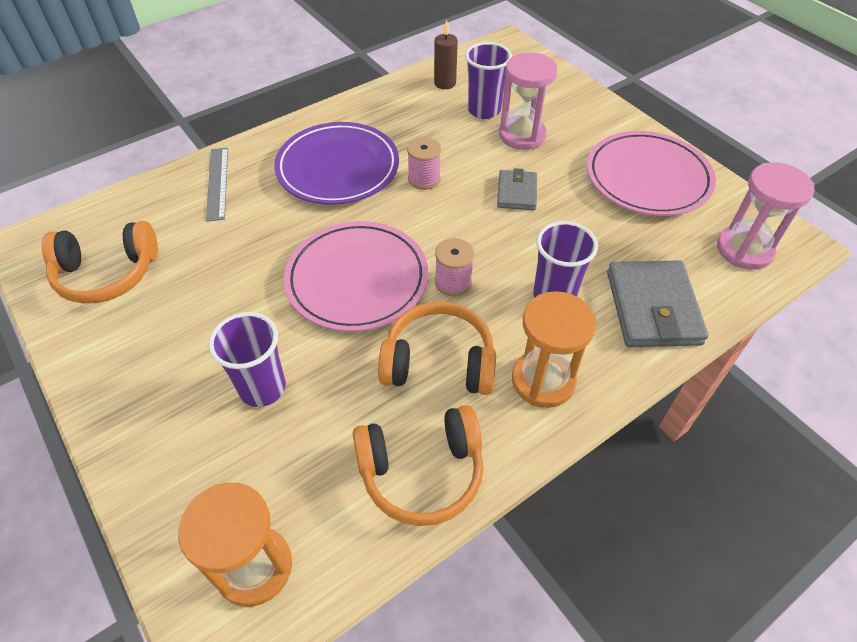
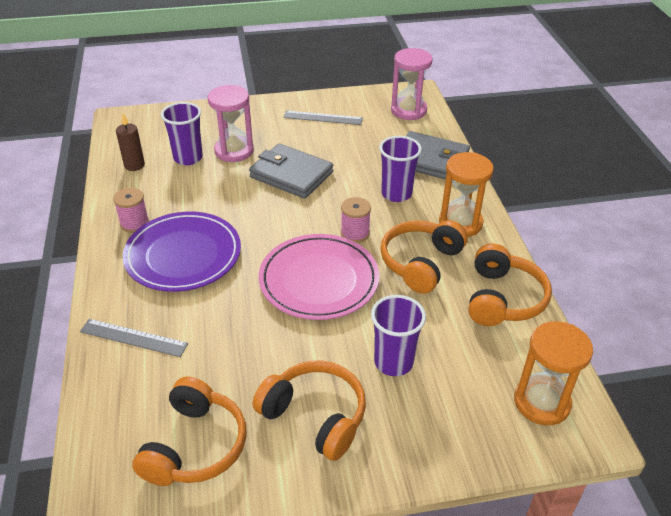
camera: 65 degrees left, 10 degrees down
pink spool [407,137,441,190] -> pink spool moved to [113,188,149,233]
grey wallet [497,168,537,210] -> grey wallet [249,143,333,199], size x1.74
pink plate [587,131,716,216] -> grey ruler [283,111,363,125]
none -> orange headphones [253,361,366,461]

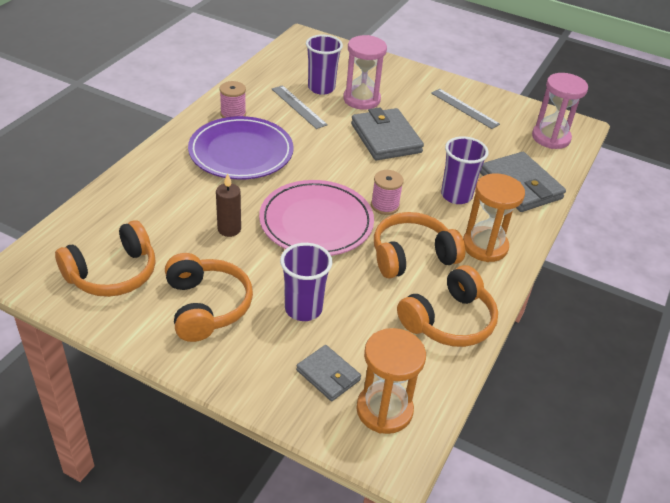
camera: 35 degrees right, 0 degrees up
grey ruler [80,319,188,357] -> grey ruler moved to [272,85,328,129]
brown candle [116,113,145,171] -> brown candle moved to [216,173,241,237]
none -> grey wallet [296,345,361,401]

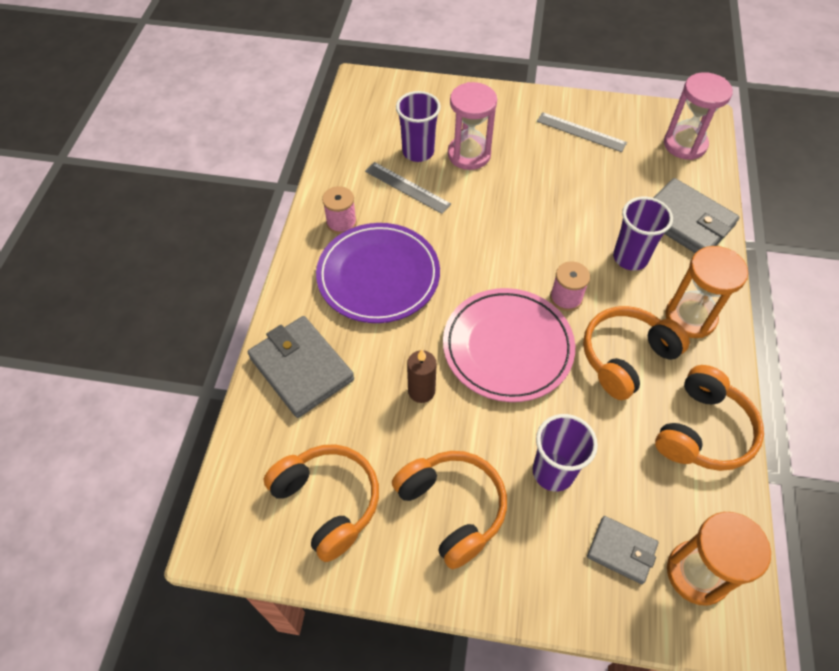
camera: 15 degrees left, 15 degrees up
orange headphones [55,220,156,297] -> orange headphones turned 75 degrees counterclockwise [263,444,379,562]
grey wallet [351,107,424,160] -> grey wallet moved to [248,316,354,418]

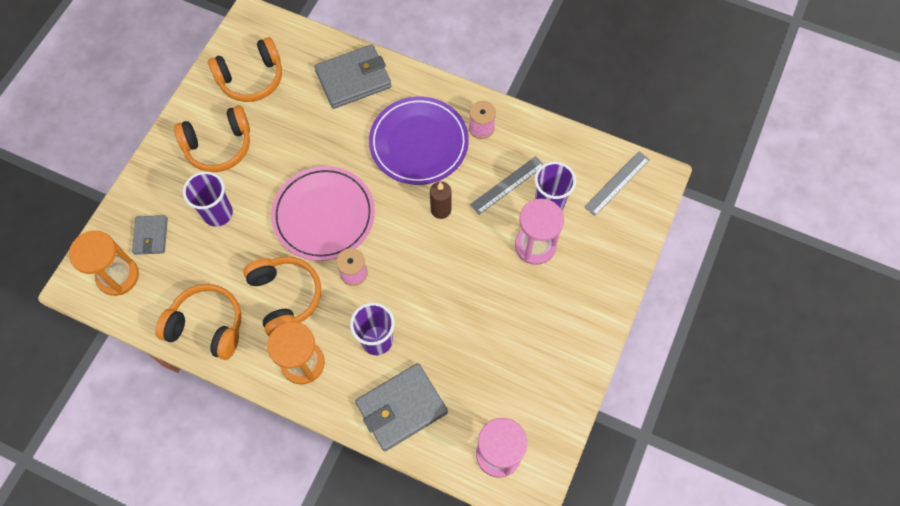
camera: 105 degrees right, 10 degrees up
brown candle [407,349,437,403] -> brown candle moved to [430,181,451,219]
grey ruler [537,112,627,152] -> grey ruler moved to [584,151,650,216]
grey wallet [587,516,658,584] -> grey wallet turned 45 degrees counterclockwise [132,215,168,255]
orange headphones [655,365,764,471] -> orange headphones turned 150 degrees clockwise [155,284,241,360]

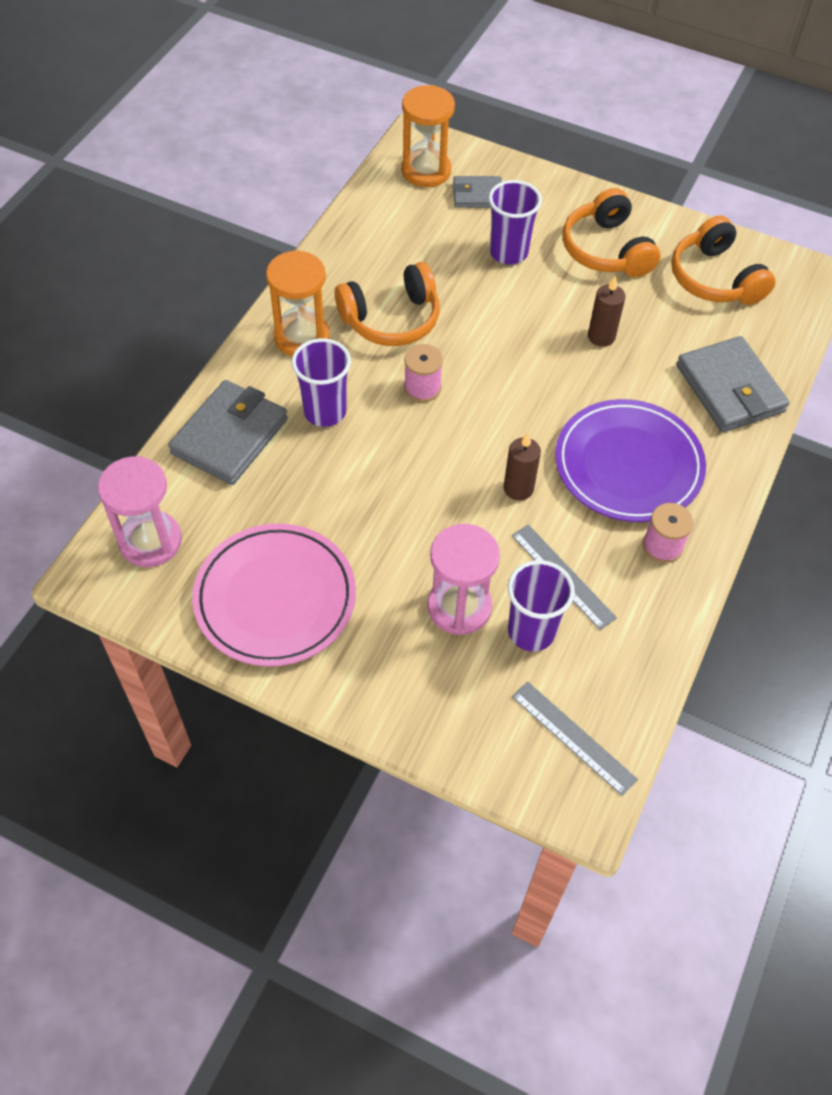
camera: 90 degrees right, 10 degrees down
orange headphones [155,284,241,360] -> none
pink plate [271,166,375,261] -> pink plate moved to [192,523,356,667]
grey wallet [355,363,448,451] -> grey wallet turned 60 degrees clockwise [168,380,288,485]
none -> brown candle [588,275,626,347]

